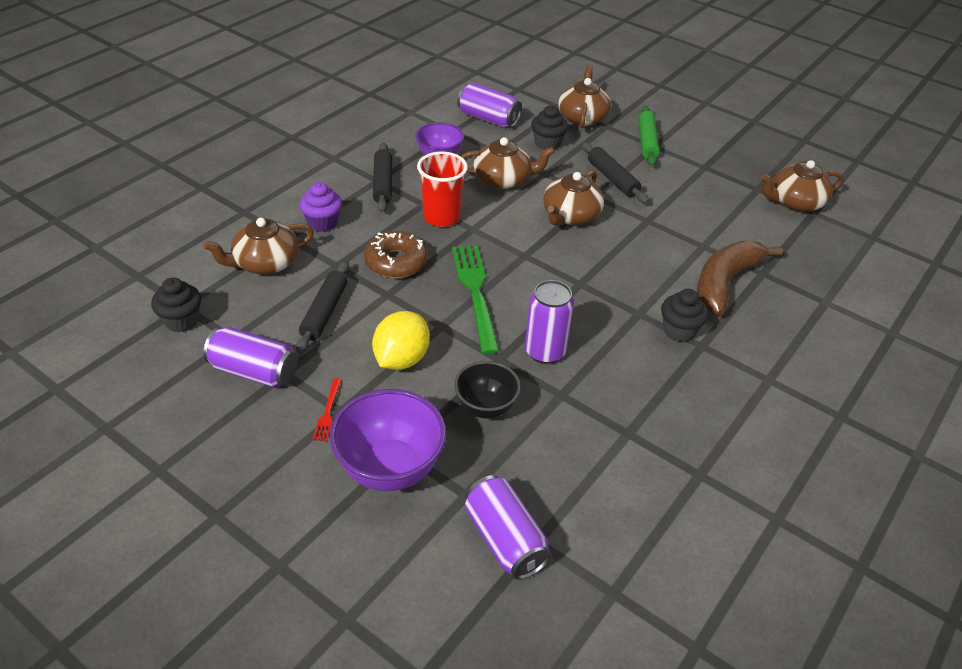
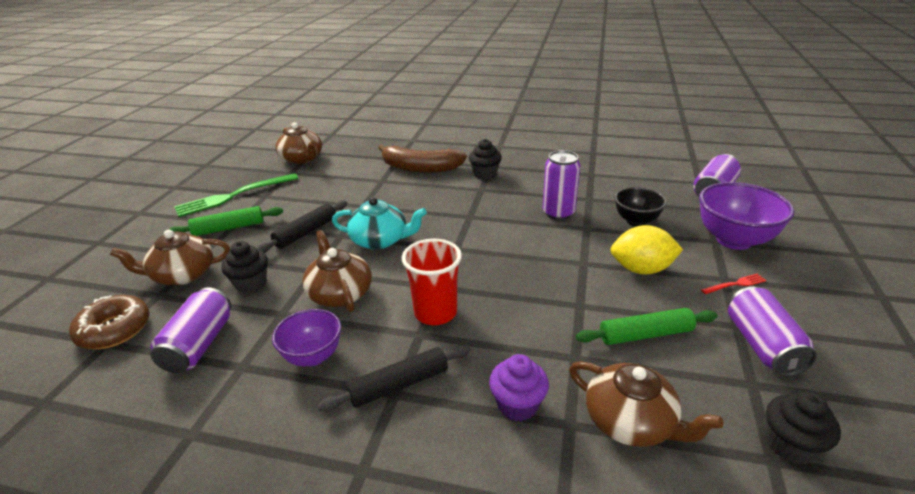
camera: 110 degrees left, 10 degrees down
black rolling pin [296,261,349,354] -> green rolling pin [576,308,717,345]
brown donut [364,231,428,278] -> brown donut moved to [69,295,149,349]
green fork [452,245,499,354] -> green fork moved to [174,173,299,217]
brown teapot [543,170,604,226] -> turquoise teapot [332,197,427,250]

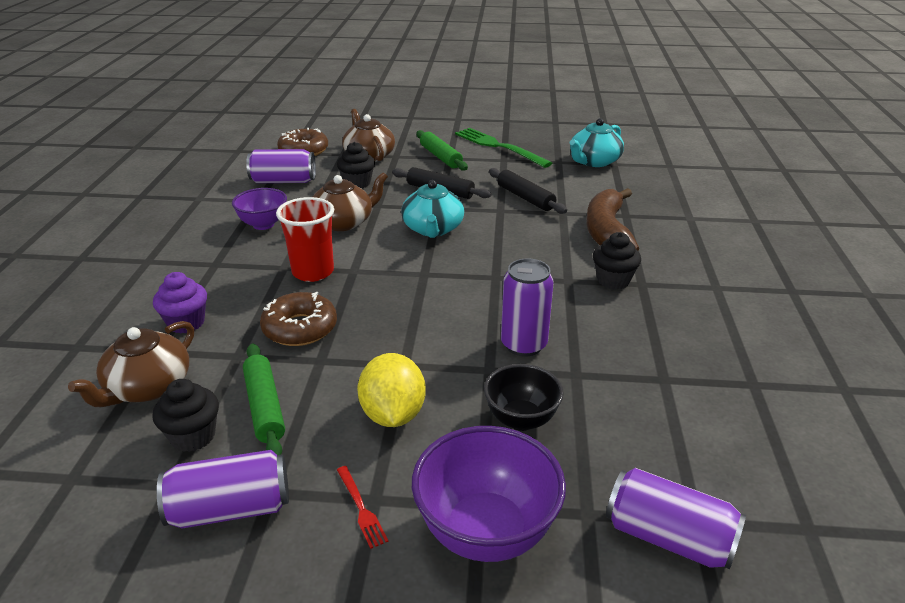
camera: 80 degrees right, 0 degrees up
brown teapot [275,123,322,164] -> turquoise teapot [570,118,624,167]
black rolling pin [318,344,471,412] -> black rolling pin moved to [489,168,567,214]
black cupcake [766,391,841,464] -> black cupcake moved to [152,379,219,452]
none -> brown donut [260,292,337,346]

